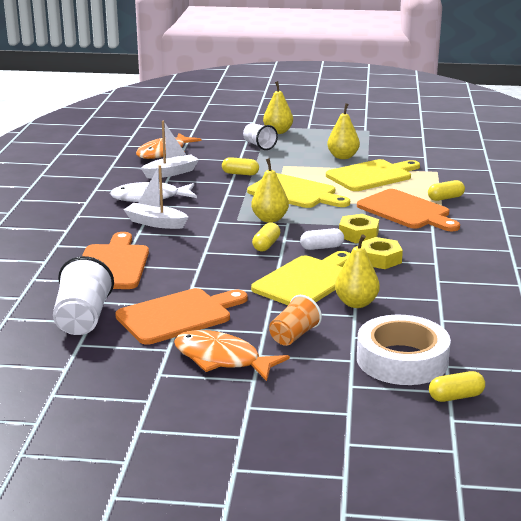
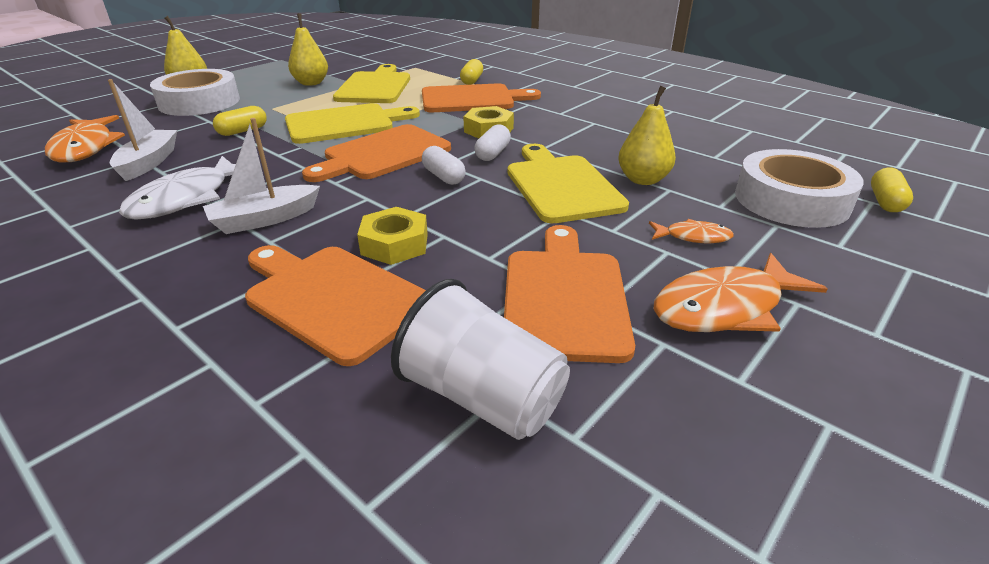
camera: 55 degrees left, 10 degrees up
white cup [243,123,278,150] -> white tape [150,69,240,116]
yellow pear [251,158,289,223] -> orange cutting board [302,124,451,182]
yellow capsule [252,222,280,251] -> white capsule [422,146,466,185]
orange cup [269,295,322,346] -> orange fish [649,219,734,243]
yellow nut [361,237,403,269] -> yellow nut moved to [357,207,428,265]

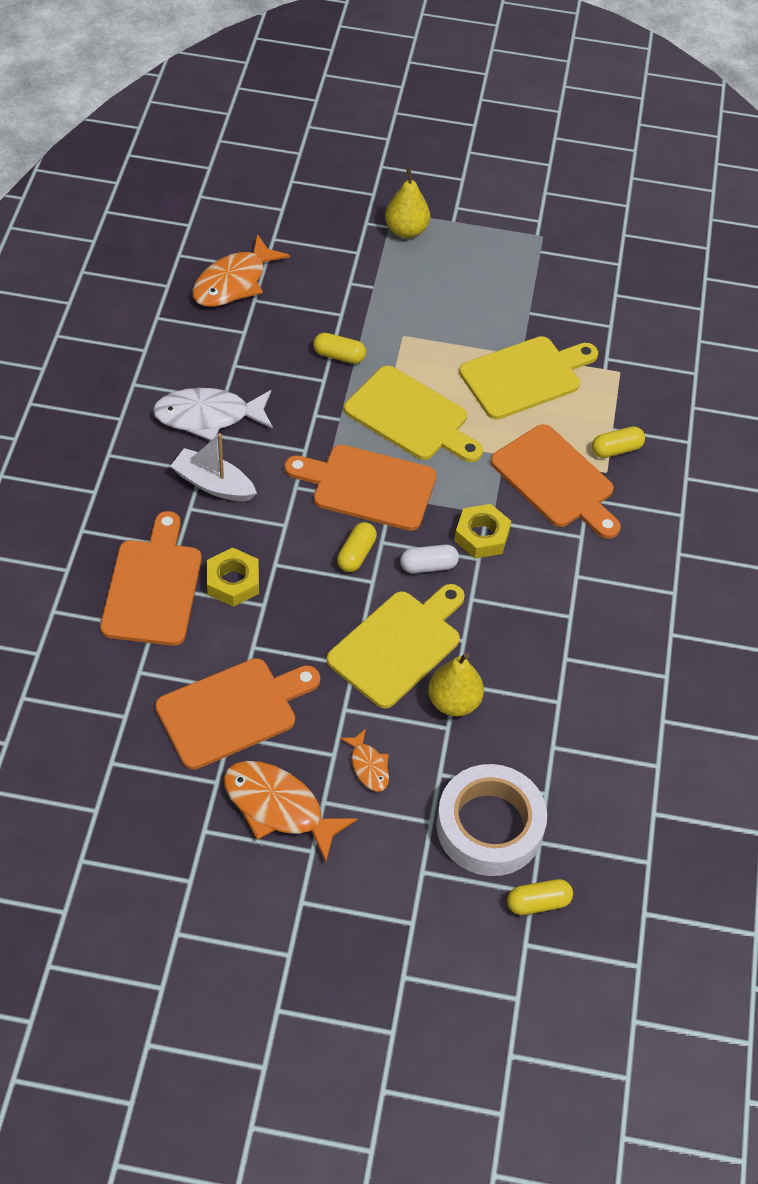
camera: 55 degrees right, 20 degrees up
white boat [108,79,177,181] -> none
white tape [150,69,240,116] -> none
yellow pear [288,13,328,86] -> none
white cup [391,279,570,440] -> none
white capsule [422,146,466,185] -> yellow capsule [337,522,377,572]

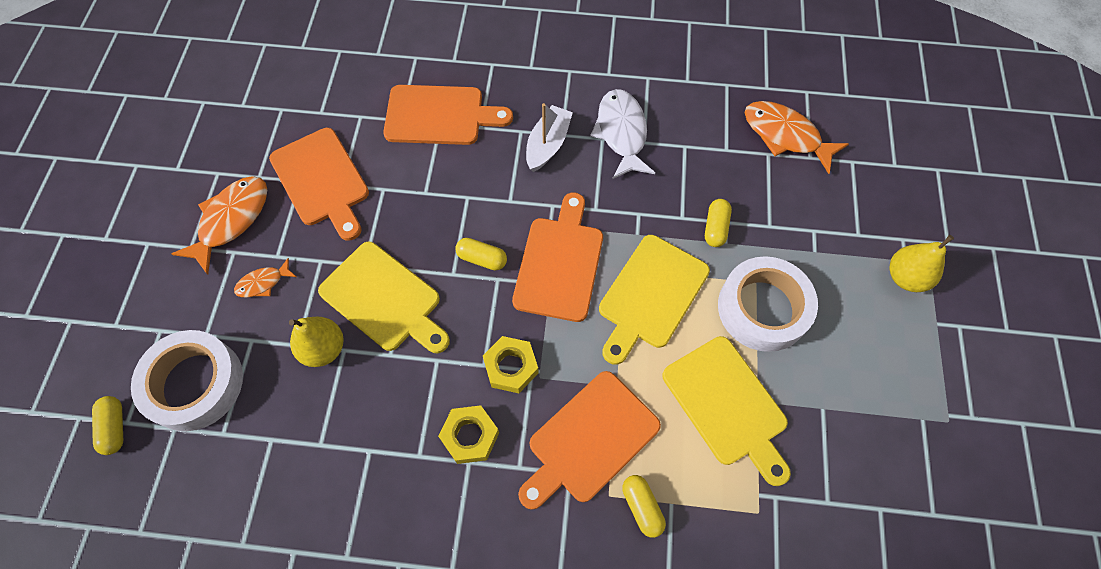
camera: 90 degrees right, 10 degrees up
yellow nut [207,548,259,607] -> yellow nut moved to [438,405,499,464]
white capsule [400,544,459,573] -> none
none -> white tape [718,256,818,352]

